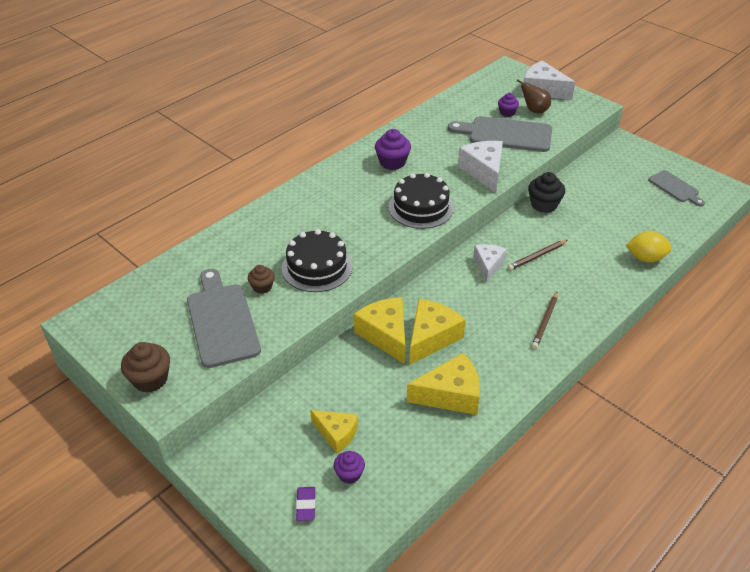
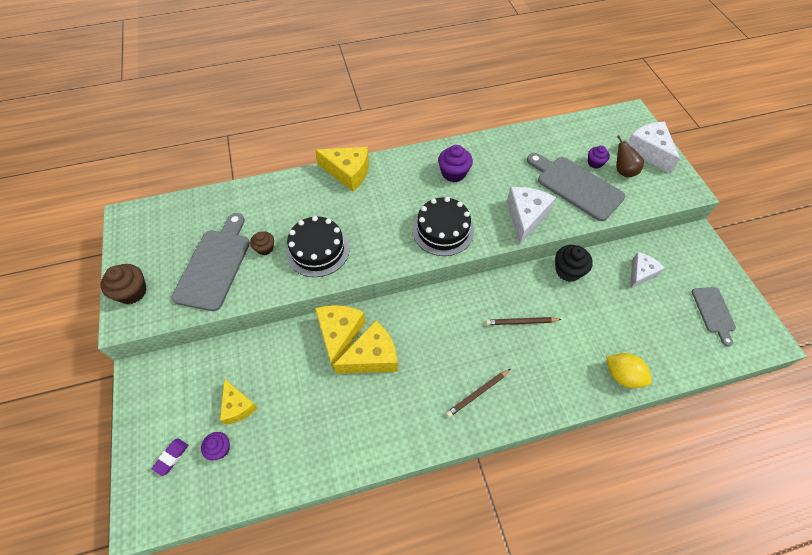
camera: 30 degrees right, 15 degrees up
yellow cheese [407,352,480,415] -> yellow cheese moved to [315,147,369,192]
white cheese [473,245,507,283] -> white cheese moved to [630,252,665,289]

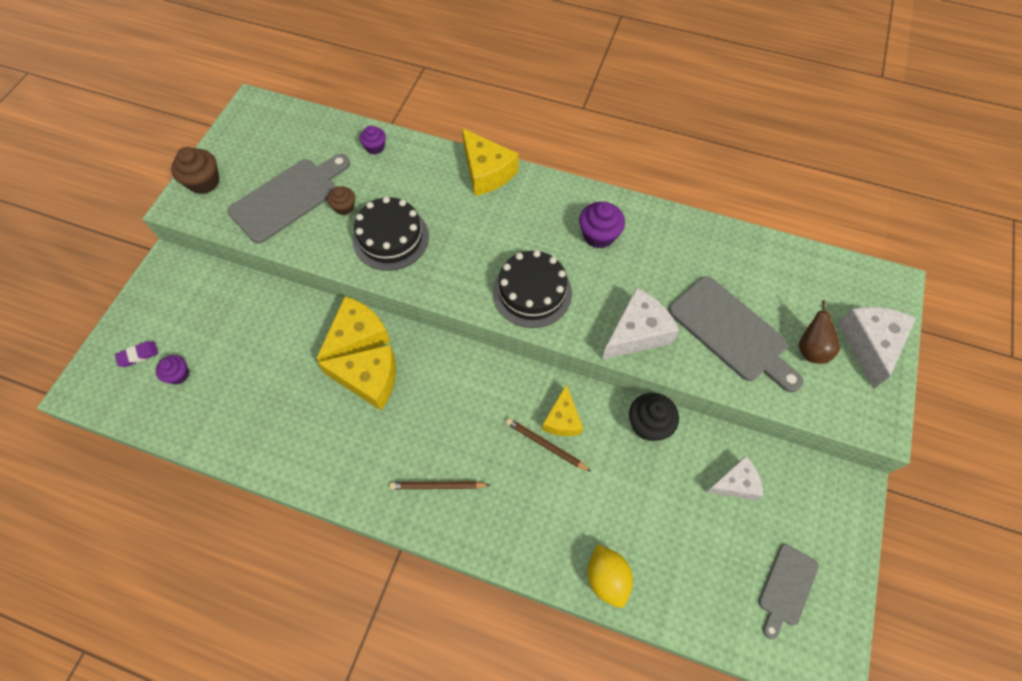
camera: 35 degrees right, 5 degrees up
yellow cheese [220,379,258,425] -> yellow cheese moved to [542,384,583,436]
grey cutting board [527,153,625,221] -> grey cutting board turned 150 degrees clockwise [669,276,803,392]
purple cupcake [588,145,610,169] -> purple cupcake moved to [360,125,386,154]

